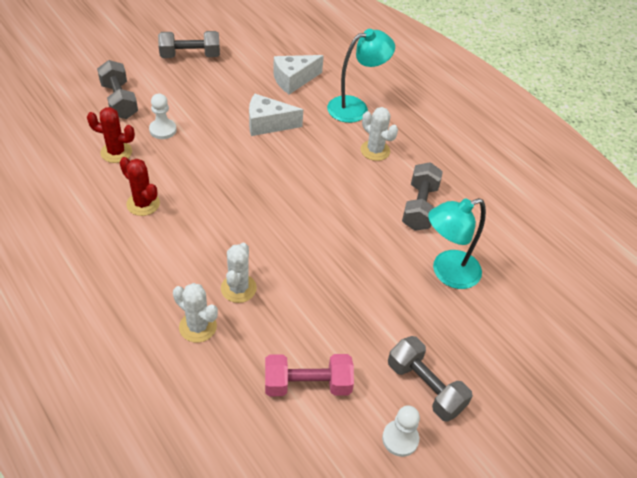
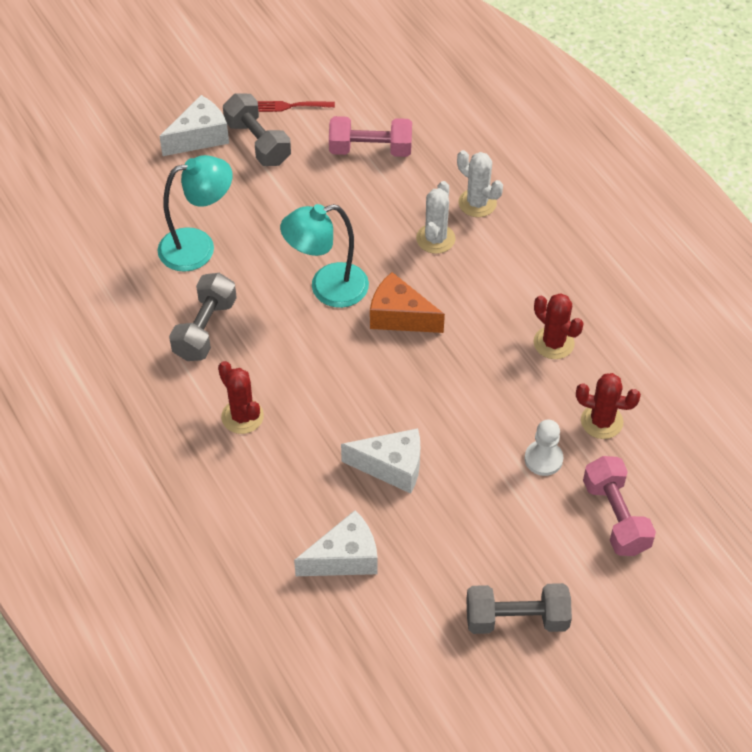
camera: 170 degrees left, 5 degrees up
grey dumbbell [97,60,138,119] -> pink dumbbell [583,456,656,556]
turquoise lamp [327,29,395,123] -> turquoise lamp moved to [280,204,369,308]
white cactus [361,107,398,161] -> red cactus [218,361,264,434]
white pawn [382,405,420,457] -> red fork [258,101,335,112]
none -> white cheese [159,95,229,156]
none -> orange cheese [370,272,445,333]

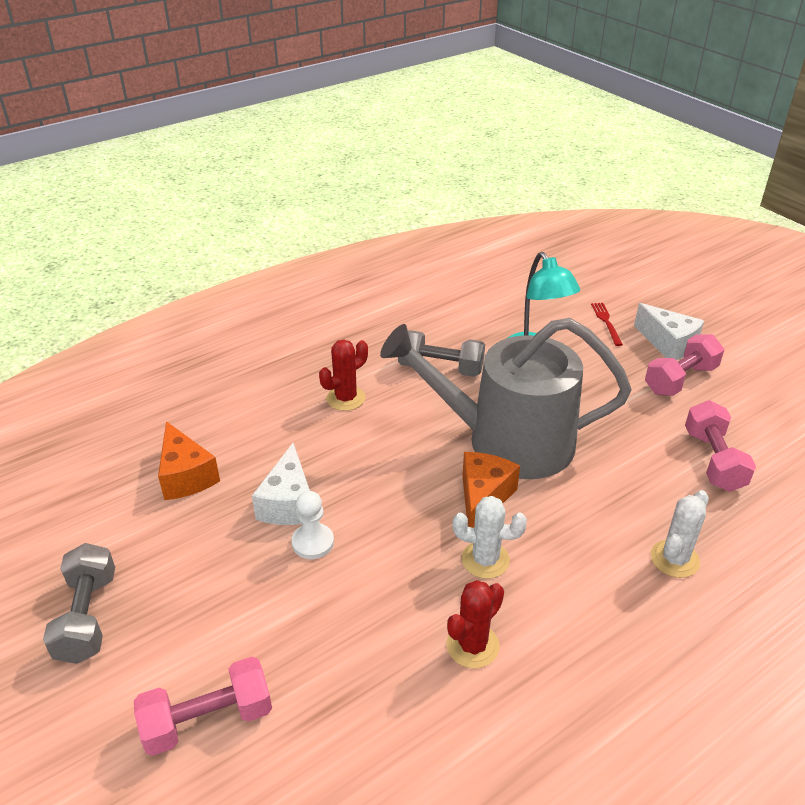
camera: 85 degrees right, 15 degrees down
grey dumbbell [223,93,291,166] -> pink dumbbell [645,334,724,396]
red fork [258,101,335,112] -> red fork moved to [591,303,623,346]
turquoise lamp [280,204,369,308] -> grey watering can [380,318,632,479]
white cheese [294,510,378,576] -> orange cheese [158,421,220,500]
white cactus [416,181,455,254] -> white cactus moved to [453,496,527,579]
white pawn [524,420,563,476] -> white pawn moved to [292,491,334,559]
red cactus [576,373,641,439] -> none

